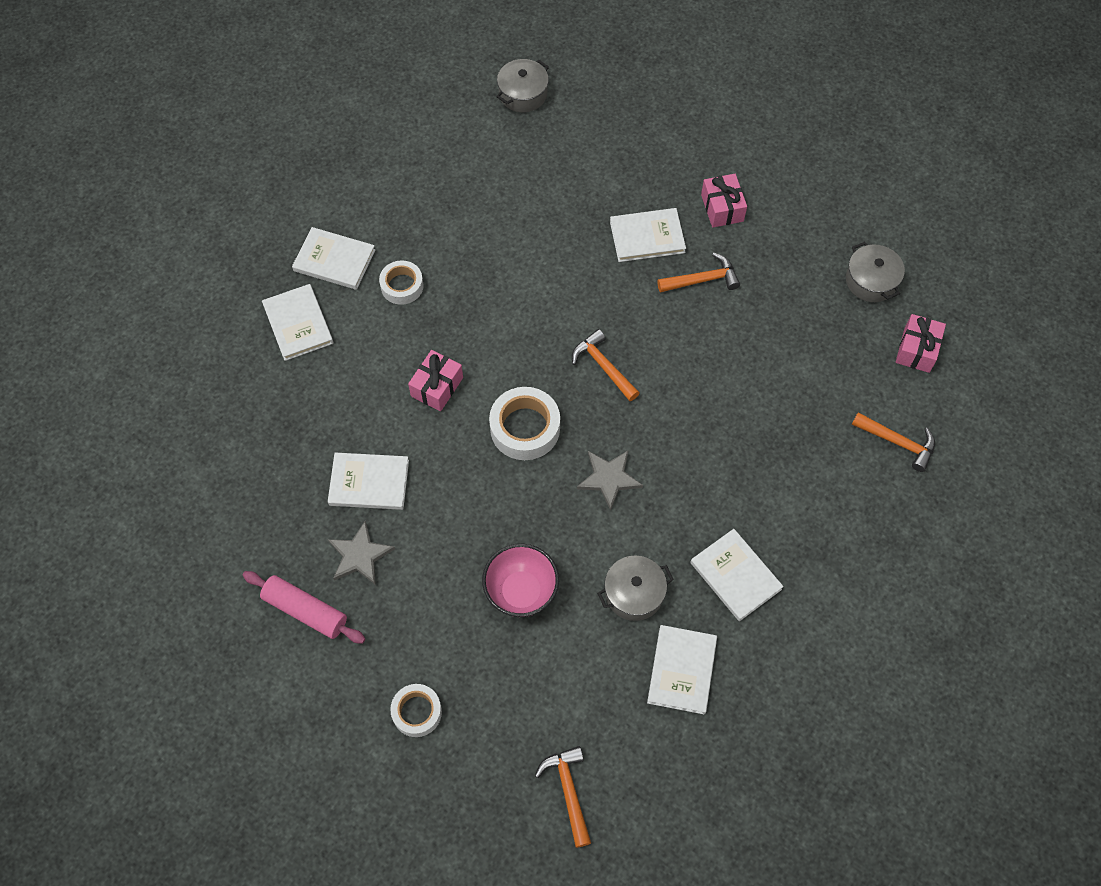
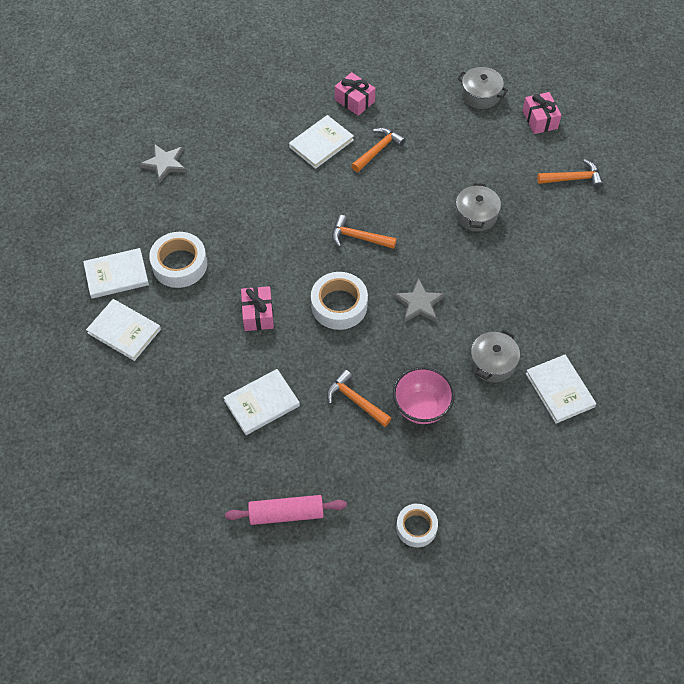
camera: 35 degrees left, 5 degrees down
grey star [328,521,395,585] -> grey star moved to [139,144,187,184]
white tape [379,260,423,305] -> white tape [149,232,207,288], size x1.56
grey pot [497,59,549,112] -> grey pot moved to [455,183,501,231]
orange hammer [535,746,591,848] -> orange hammer moved to [327,369,392,427]
white book [690,529,784,621] -> none

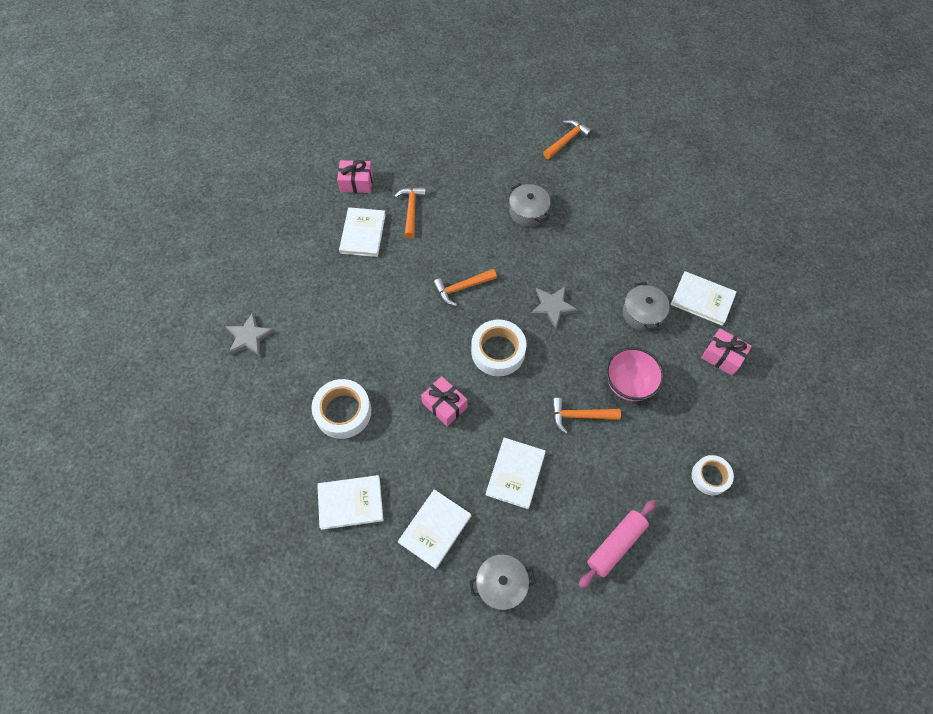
camera: 40 degrees left, 5 degrees up
white book [83,248,149,299] -> white book moved to [398,489,471,569]
grey pot [457,67,508,109] -> grey pot moved to [469,554,535,610]
pink gift [522,92,561,134] -> pink gift moved to [701,329,752,376]

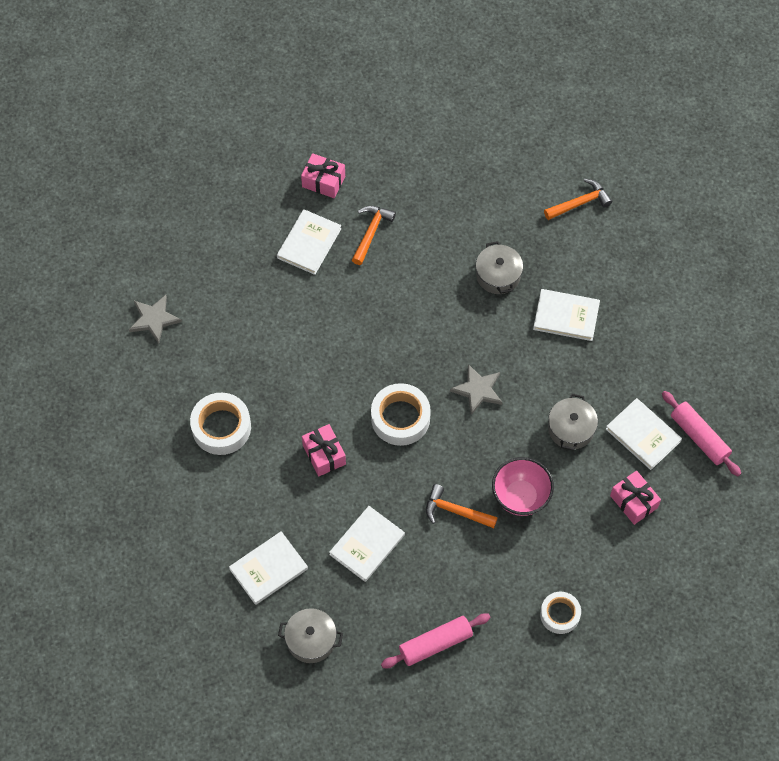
camera: 20 degrees right, 0 degrees up
white book [317,475,384,530] -> white book moved to [533,289,600,341]
orange hammer [433,269,497,306] -> none
none -> pink rolling pin [662,391,741,476]

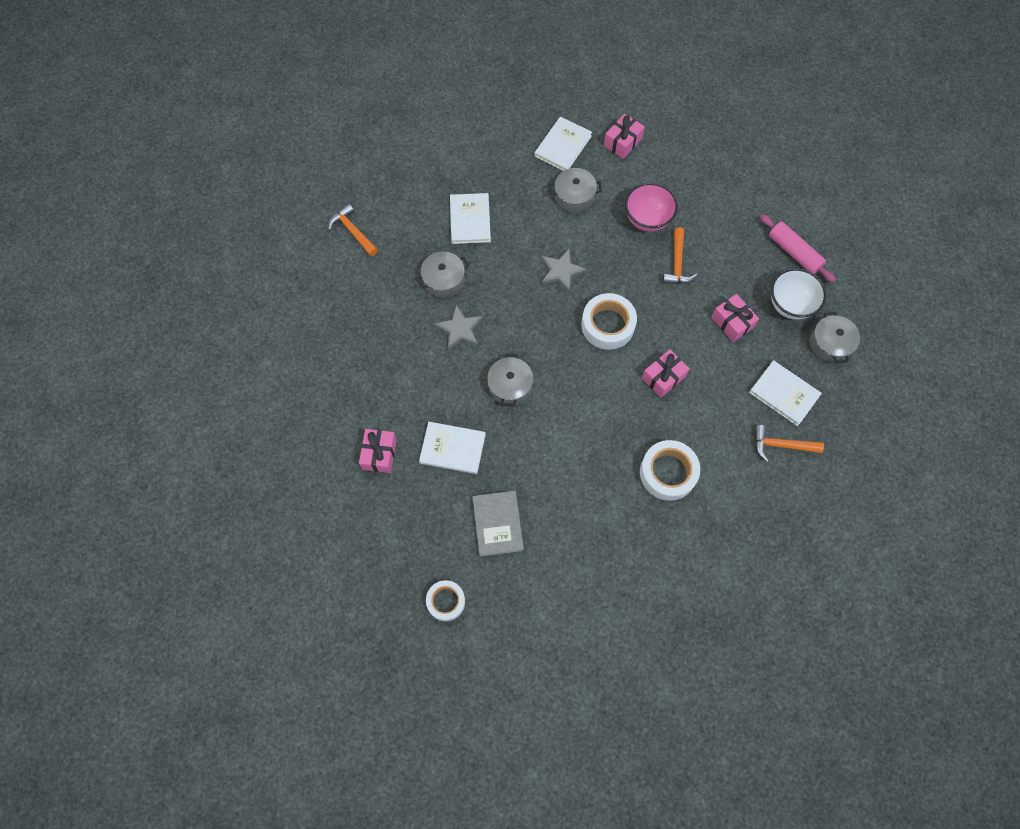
camera: 105 degrees left, 5 degrees up
grey star [129,295,182,344] -> grey star moved to [434,305,483,350]
white book [329,506,405,582] -> pink gift [711,294,759,342]
orange hammer [352,206,396,265] -> orange hammer moved to [755,425,824,462]
white tape [540,592,581,634] -> white tape moved to [426,580,465,621]
pink rolling pin [662,391,741,476] -> none
none -> grey book [472,491,524,557]
none -> grey pot [487,354,533,407]
none -> white bowl [771,268,827,320]

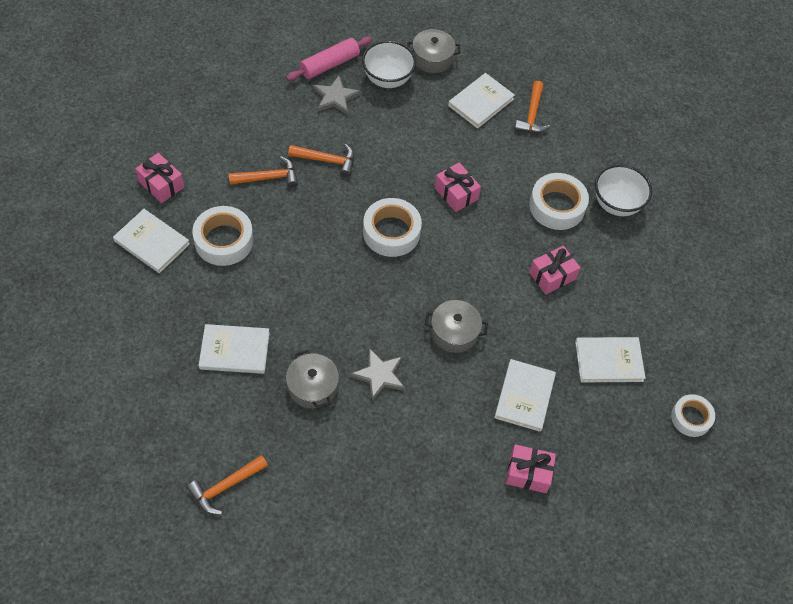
camera: 90 degrees left, 10 degrees down
grey book [472,491,524,557] -> white book [575,337,646,382]
grey star [541,248,587,293] -> grey star moved to [312,75,361,115]
grey pot [549,168,602,213] -> white tape [192,206,254,266]
pink bowl [625,183,678,232] -> orange hammer [228,156,298,188]
pink gift [711,294,759,342] -> pink gift moved to [529,246,580,295]
none -> white bowl [595,164,652,216]

